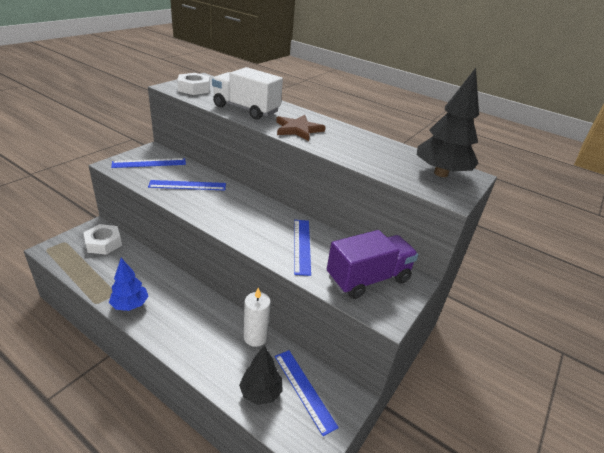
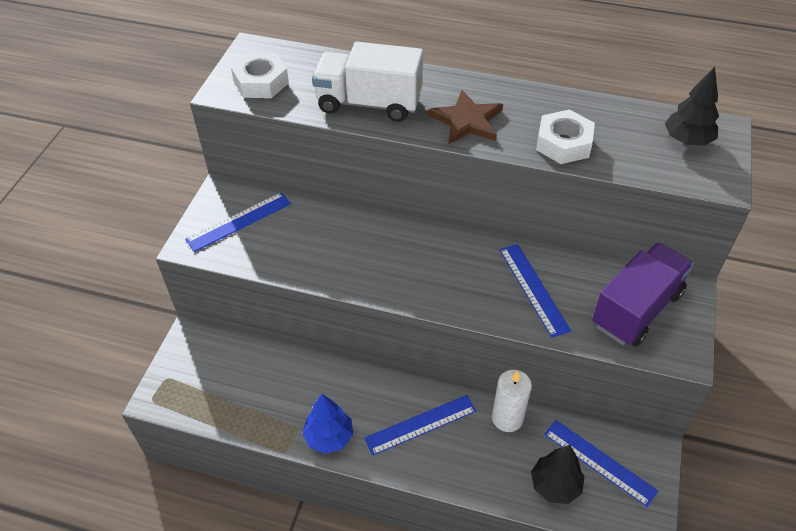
camera: 15 degrees left, 15 degrees up
white nut [83,224,122,255] -> white nut moved to [536,110,595,164]
blue ruler [148,180,226,190] -> blue ruler moved to [364,395,476,456]
black tree [417,68,479,177] -> black tree [665,67,719,146], size x0.64

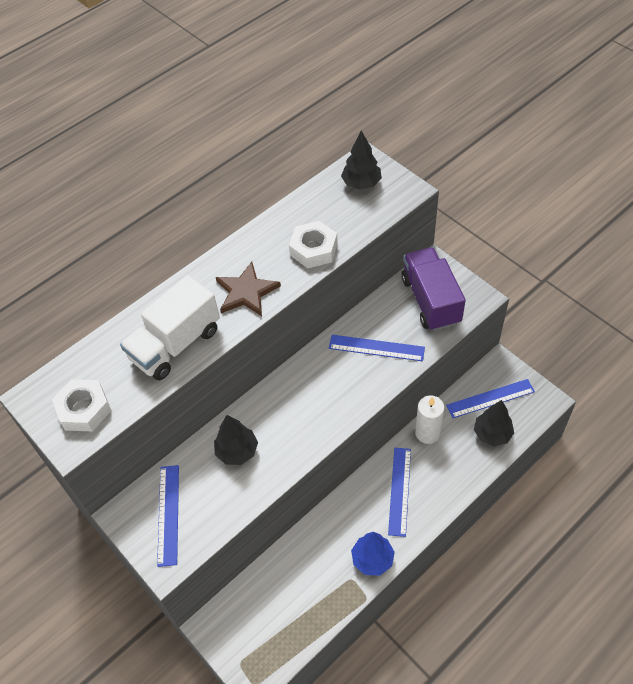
camera: 55 degrees left, 5 degrees up
none -> black tree [214,415,258,465]

